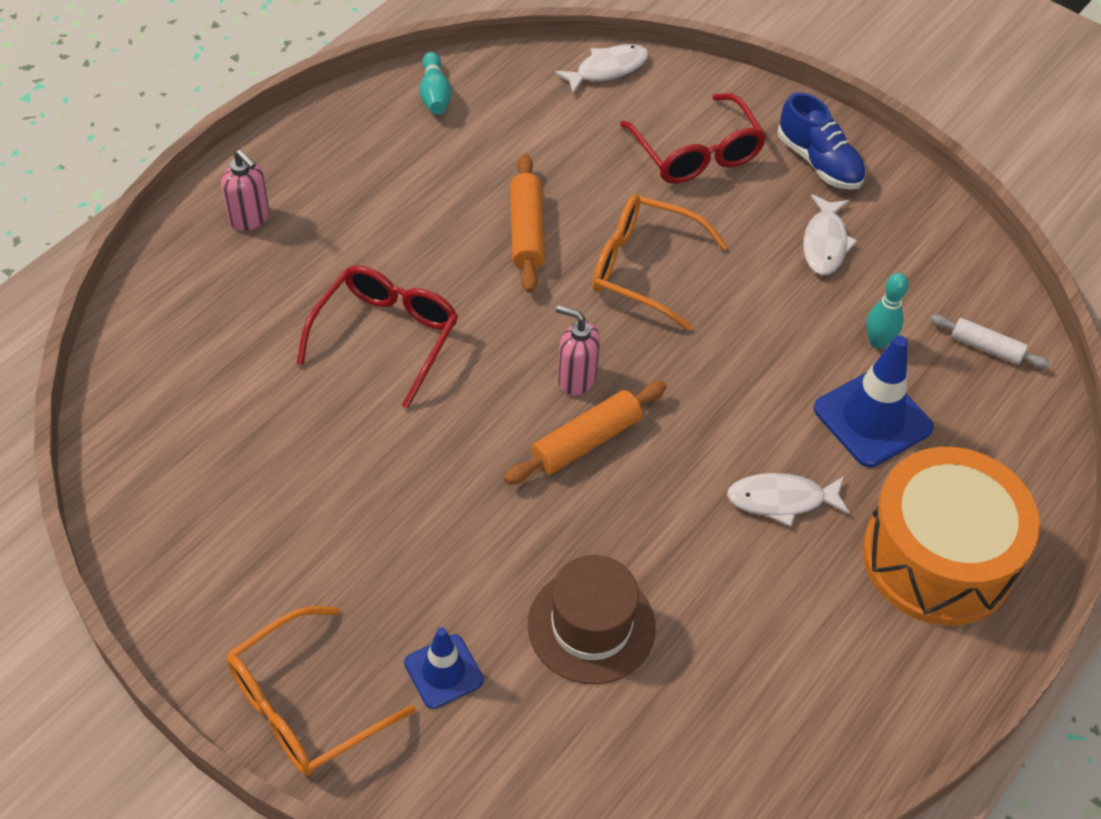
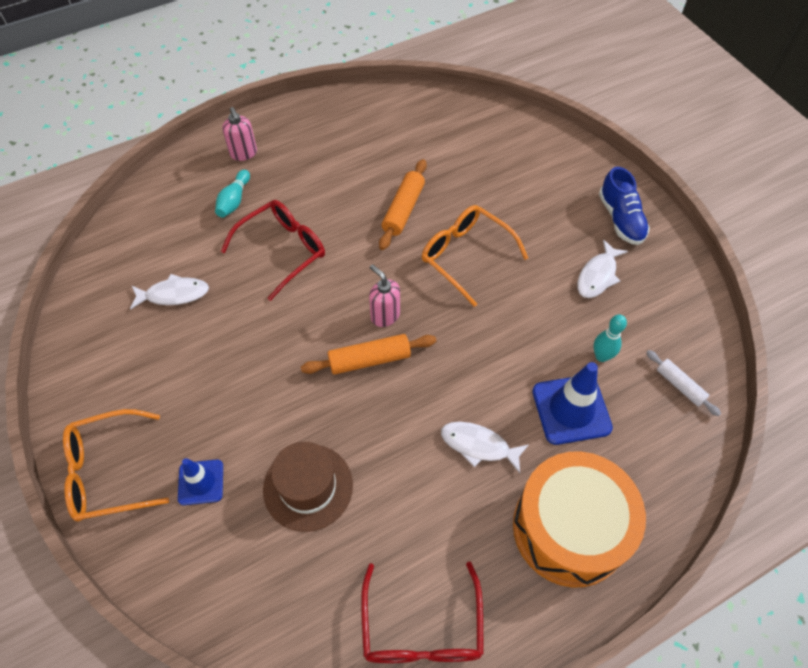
camera: 25 degrees right, 5 degrees up
turquoise bowling pin [420,52,452,115] -> turquoise bowling pin moved to [215,170,250,218]
white fish [555,44,649,94] -> white fish moved to [130,274,209,310]
red glasses [620,93,767,184] -> red glasses moved to [361,562,484,663]

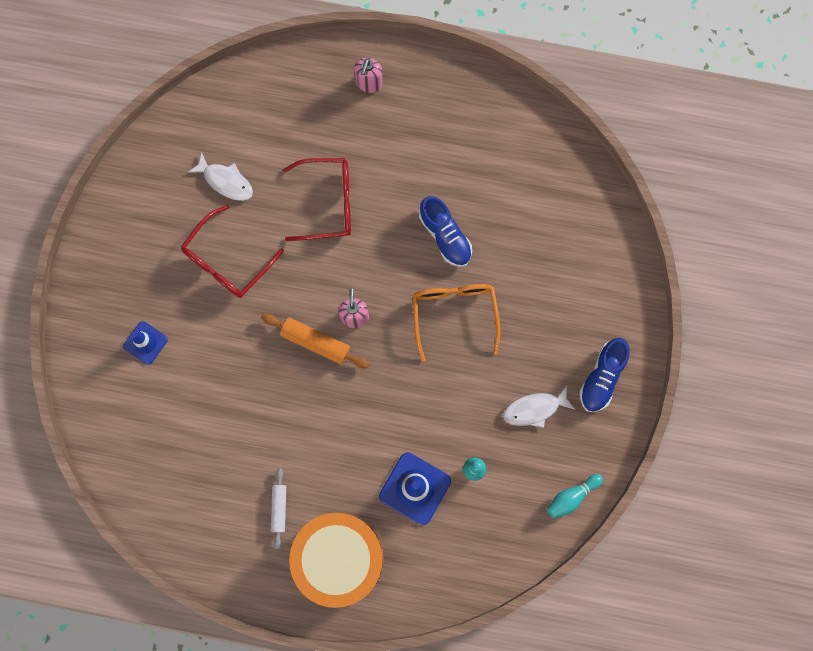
camera: 40 degrees right, 20 degrees up
orange glasses [63,409,169,521] -> none
turquoise bowling pin [215,170,250,218] -> turquoise bowling pin moved to [547,474,603,518]
brown hat [263,442,353,532] -> none
red glasses [361,562,484,663] -> red glasses moved to [181,205,284,298]
orange rolling pin [379,159,427,250] -> blue shoe [419,196,472,267]
white fish [441,422,528,473] -> none
white rolling pin [646,350,721,416] -> white rolling pin moved to [271,469,286,549]

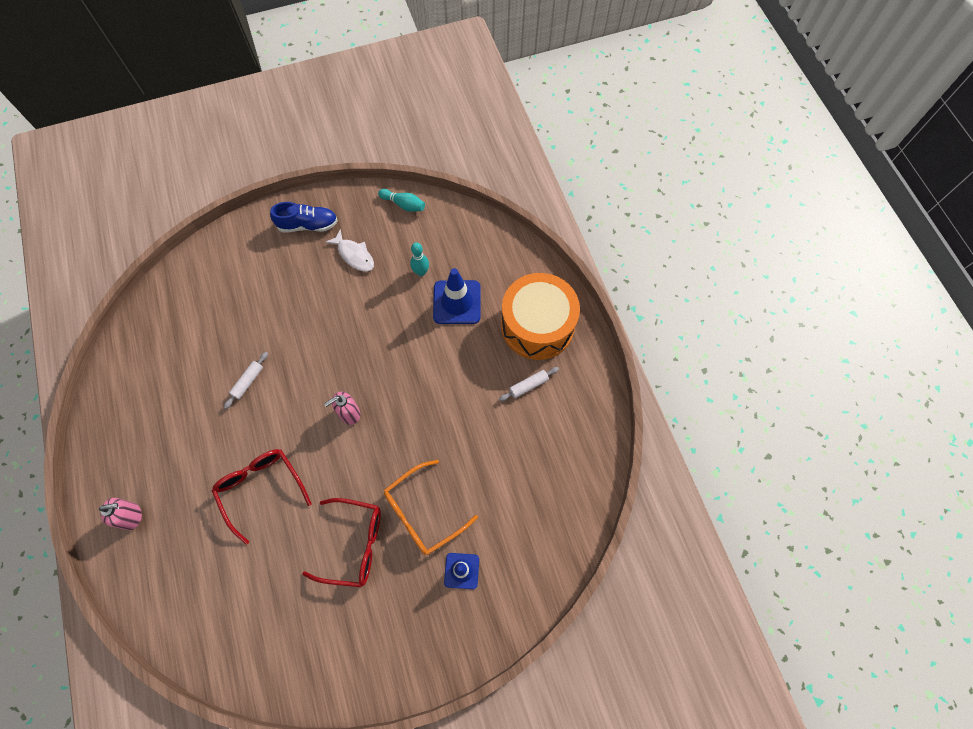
camera: 120 degrees left, 10 degrees down
white fish [188,152,253,201] -> none
orange rolling pin [261,314,370,368] -> none
orange glasses [413,284,500,362] -> orange glasses moved to [384,460,478,555]
blue shoe [419,196,472,267] -> white rolling pin [224,352,268,409]

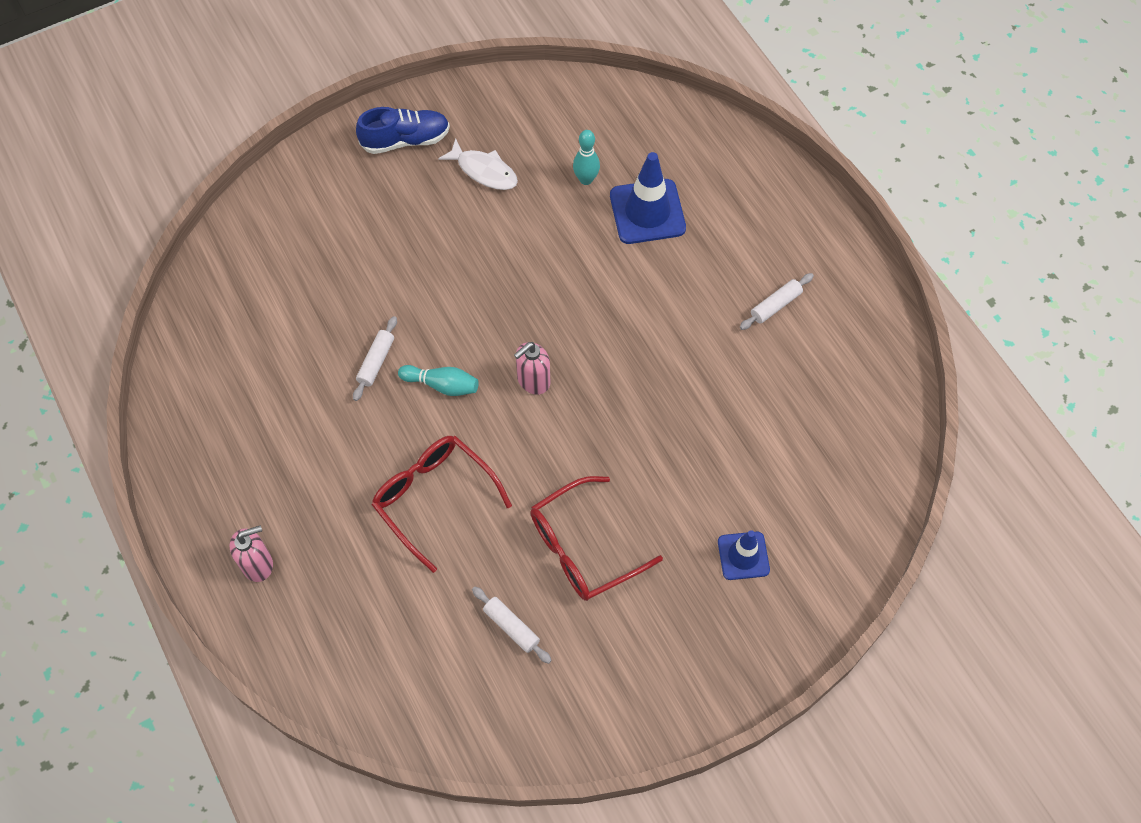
camera: 10 degrees left, 5 degrees down
red glasses [302,498,381,587] -> red glasses turned 150 degrees clockwise [530,476,663,601]
turquoise bowling pin [378,189,425,212] -> turquoise bowling pin moved to [398,365,479,396]
orange glasses [384,460,478,555] -> none
orange drum [501,273,580,360] -> none
none -> white rolling pin [472,587,552,664]

